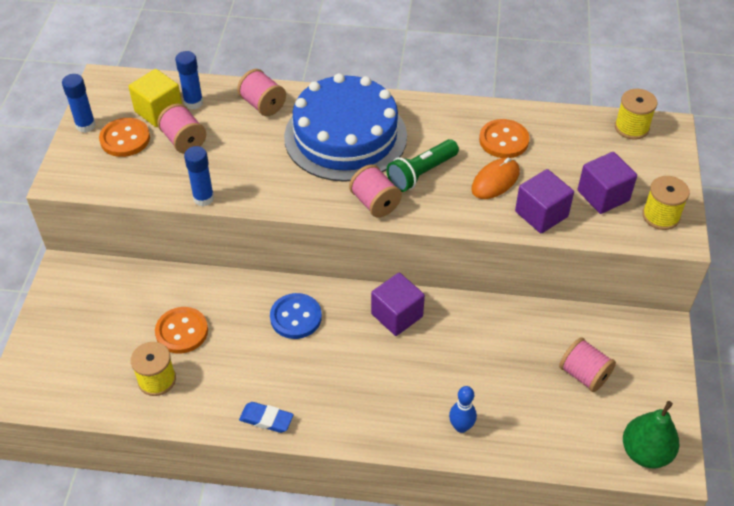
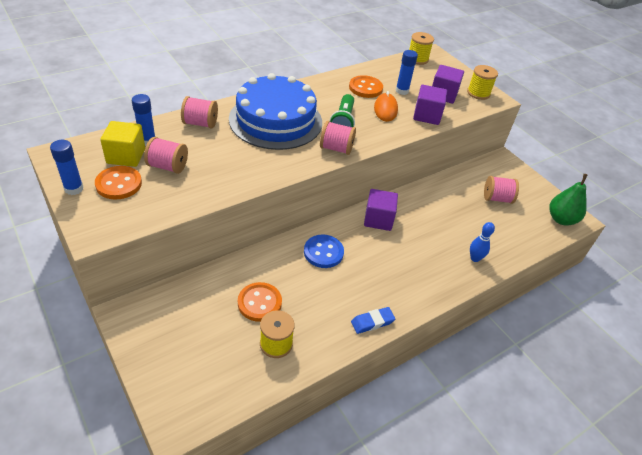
camera: 45 degrees left, 5 degrees down
blue glue stick [184,146,214,206] -> blue glue stick moved to [396,50,418,95]

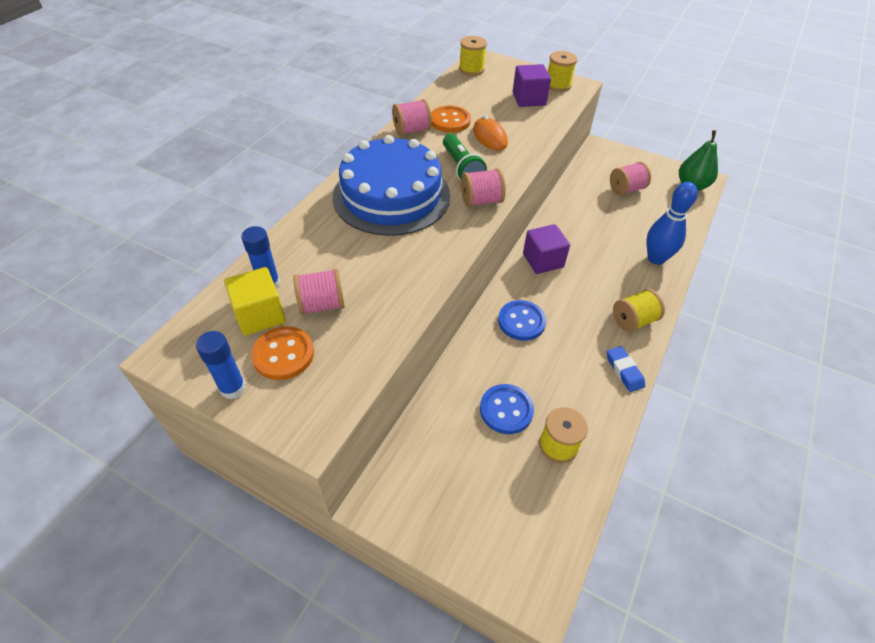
camera: 25 degrees left, 5 degrees up
pink spool [181,96,218,129] -> pink spool moved to [392,99,432,135]
orange button [238,282,282,322] -> blue button [480,384,534,434]
blue eraser [351,307,395,334] -> blue eraser turned 60 degrees counterclockwise [607,346,645,392]
blue glue stick [396,50,418,95] -> none
purple cube [413,85,447,125] -> none
blue bowling pin [470,222,495,262] -> blue bowling pin [646,182,698,265], size x1.67
none -> yellow spool [613,289,665,332]

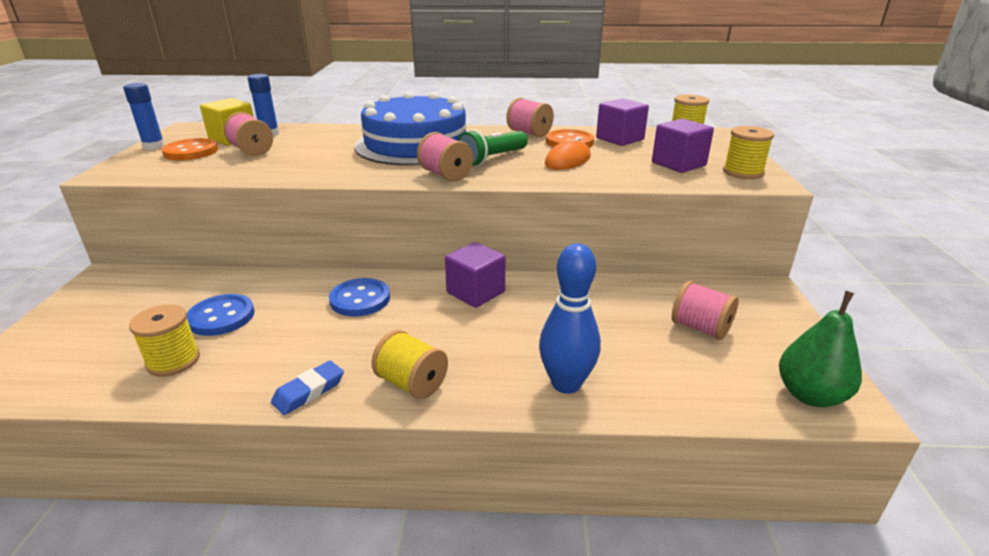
camera: 65 degrees right, 20 degrees down
none -> purple cube [596,98,649,146]

